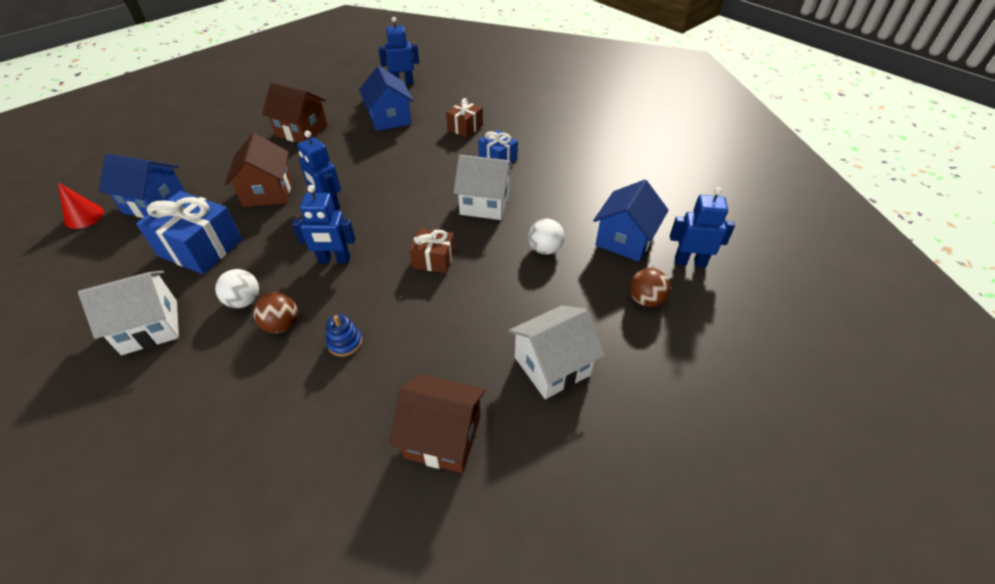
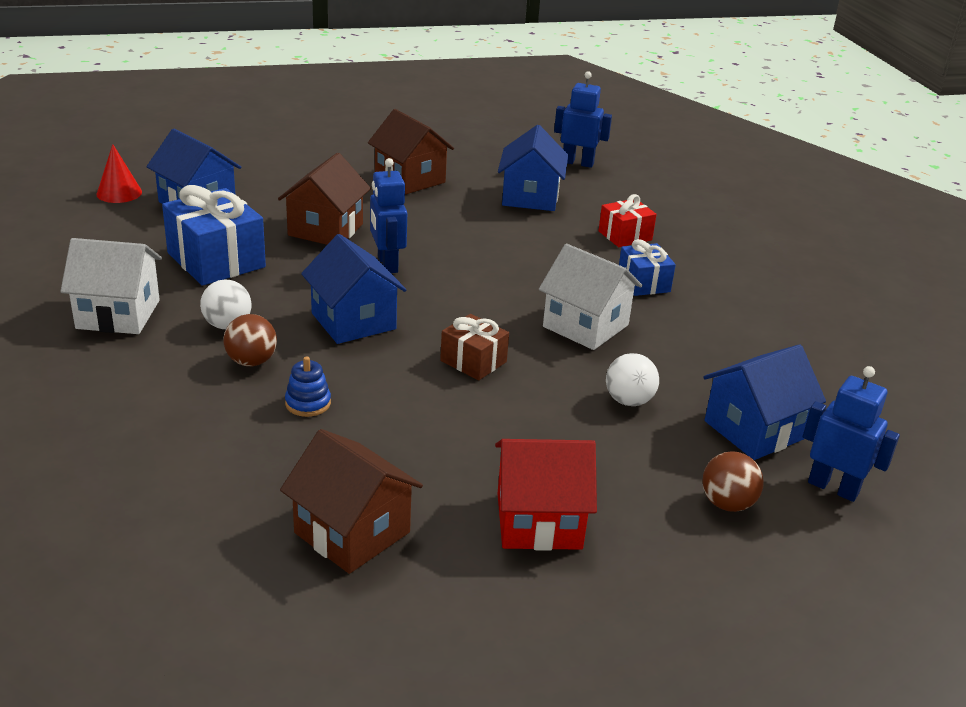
camera: 25 degrees right, 15 degrees down
blue robot [292,185,355,264] -> blue house [301,234,406,344]
brown gift [446,98,483,138] -> red gift [598,194,657,247]
white house [509,305,605,399] -> red house [495,439,597,551]

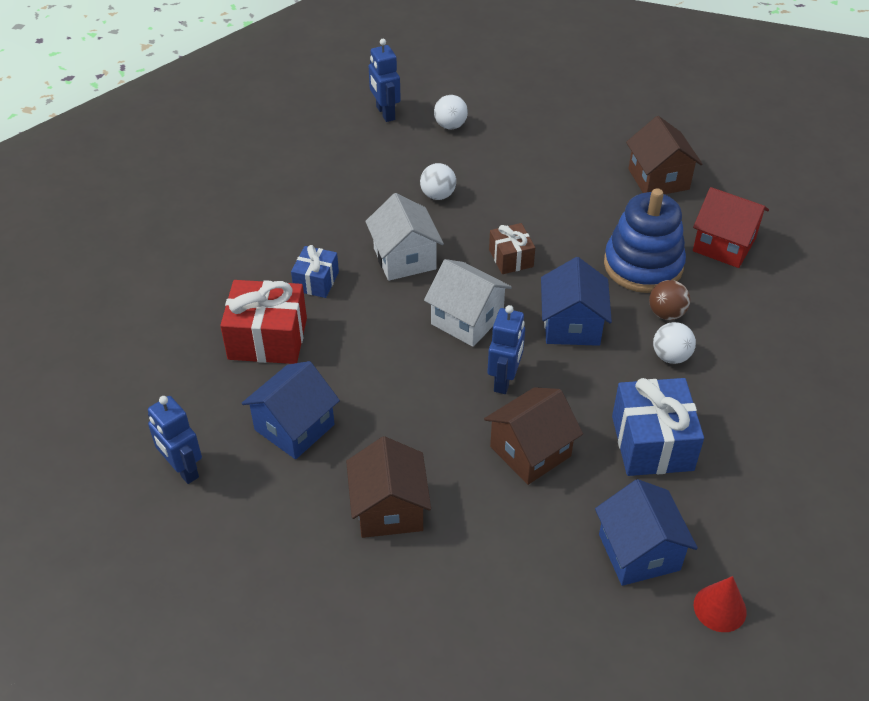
camera: 145 degrees left, 15 degrees up
white house [60,238,162,334] -> white house moved to [424,259,512,347]
blue stacking toy [285,356,331,417] -> blue stacking toy [604,188,686,293], size x2.48
red house [495,439,597,551] -> red house moved to [693,187,769,268]
red gift [598,194,657,247] -> red gift [220,280,307,364], size x1.73
brown ball [702,451,764,512] -> white ball [434,95,468,129]
blue house [703,345,826,460] -> none

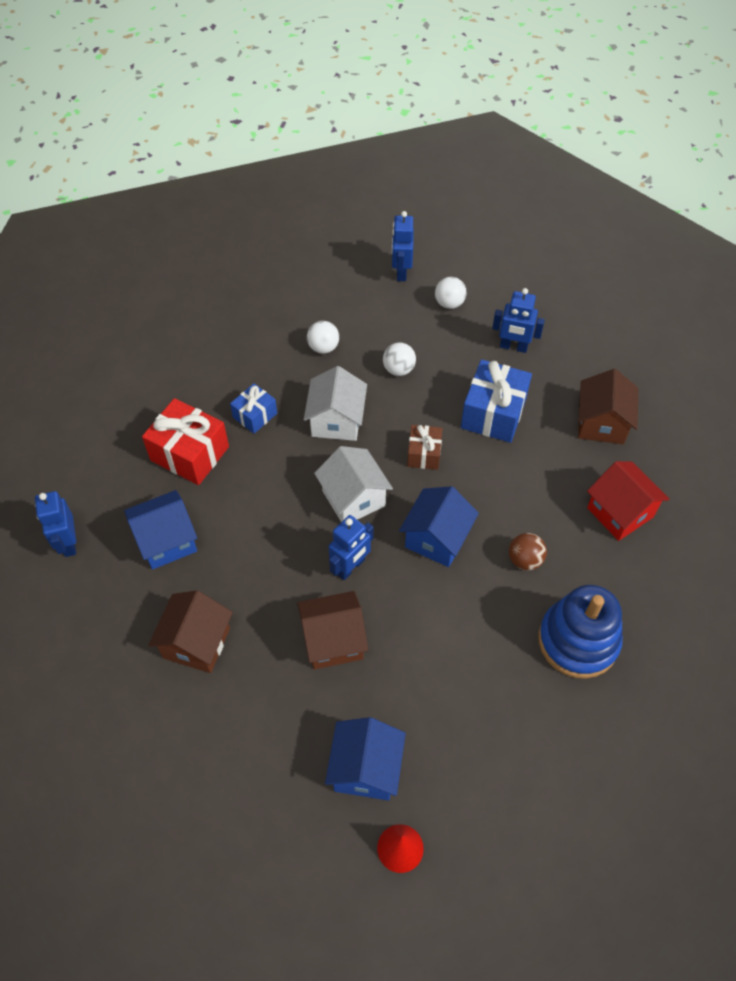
camera: 25 degrees right, 10 degrees up
blue stacking toy [604,188,686,293] -> blue stacking toy moved to [538,585,623,679]
blue gift [612,378,704,476] -> blue gift moved to [461,359,532,443]
white ball [653,322,696,364] -> white ball moved to [307,321,339,354]
none -> blue robot [492,288,545,353]

